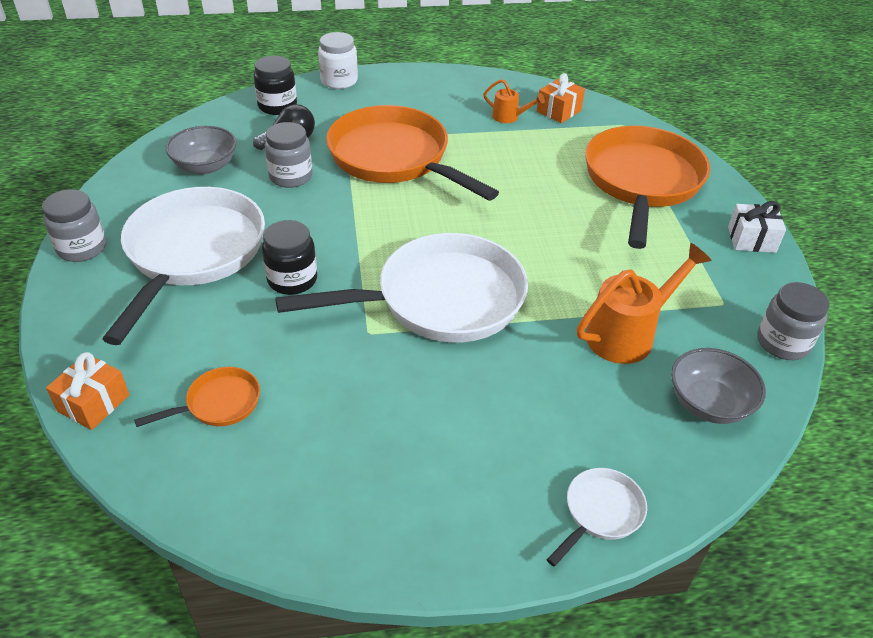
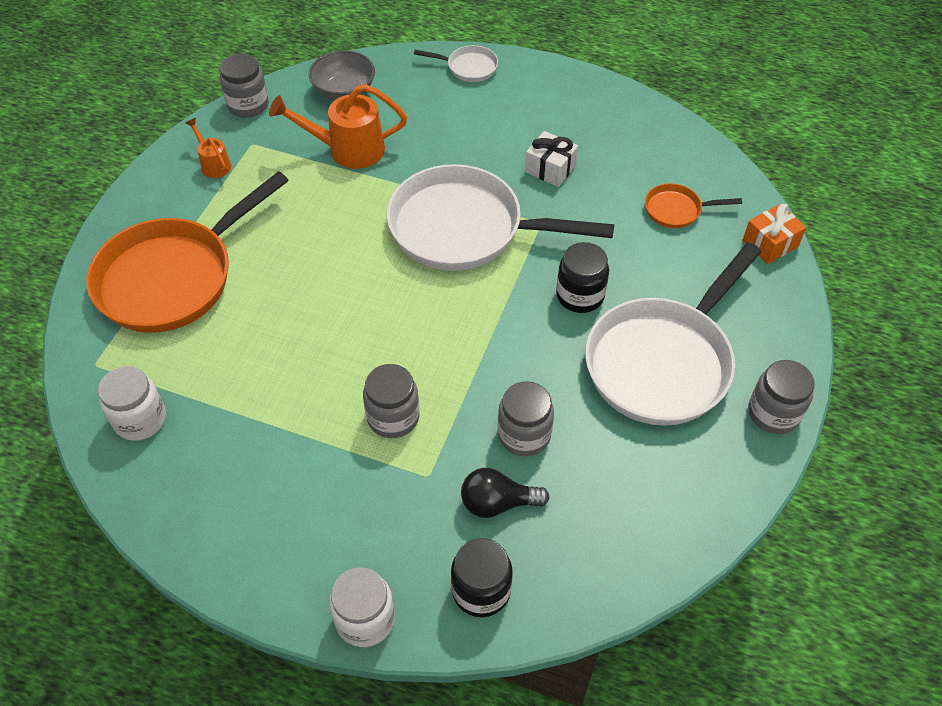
camera: 150 degrees left, 10 degrees up
grey bowl [165,126,236,175] -> none
orange pan [326,105,499,201] -> grey jar [363,364,419,438]
orange watering can [483,79,545,123] -> orange watering can moved to [185,118,231,178]
orange gift [537,73,585,123] -> white jar [98,366,166,441]
white pan [546,468,647,566] -> white pan turned 150 degrees counterclockwise [414,45,498,82]
white gift [728,201,786,253] -> white gift moved to [525,131,578,187]

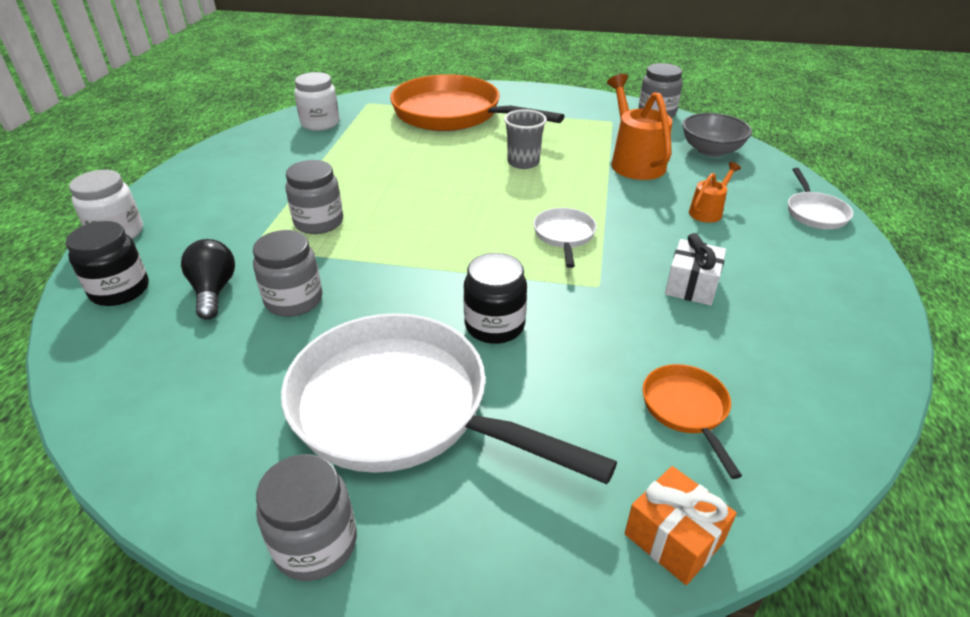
camera: 80 degrees right, 15 degrees down
orange watering can [185,118,231,178] -> orange watering can moved to [689,162,741,223]
white pan [387,164,614,271] -> white pan [533,208,597,268], size x0.43
none -> grey cup [504,109,547,169]

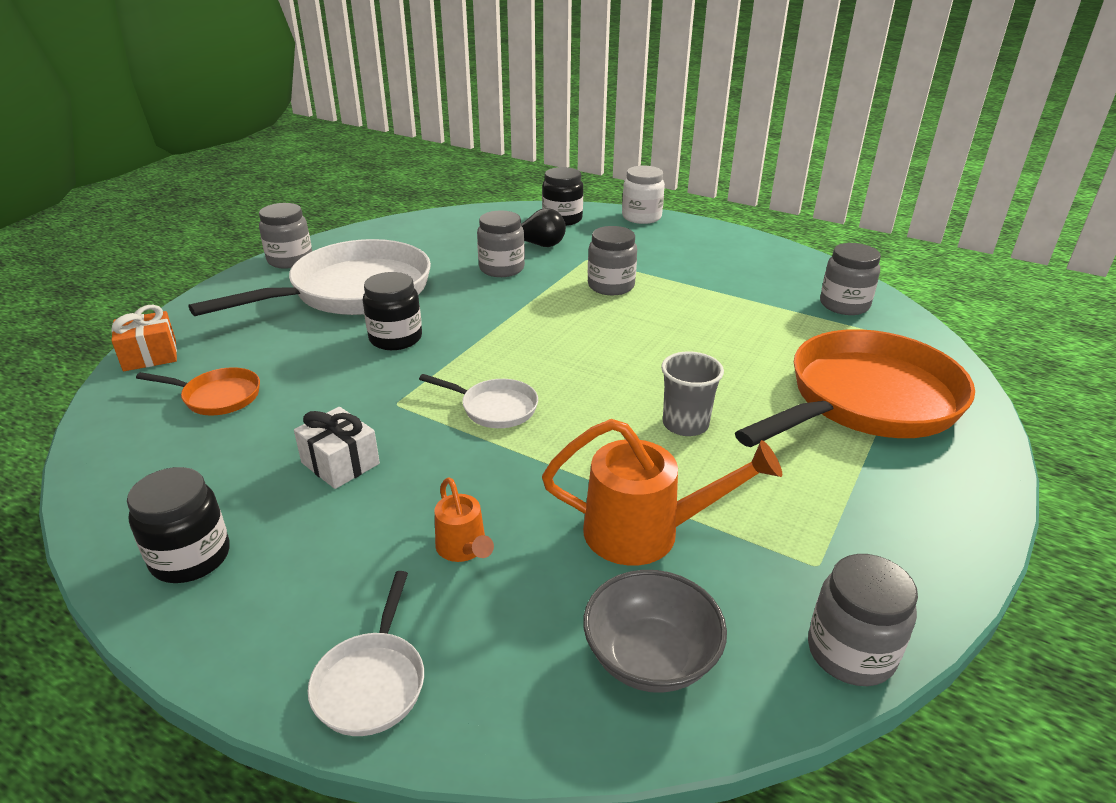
camera: 110 degrees right, 5 degrees down
white jar [294,72,339,131] -> grey jar [820,243,881,315]
white pan [788,168,853,229] -> white pan turned 105 degrees counterclockwise [308,571,424,736]
none -> black jar [127,467,230,583]

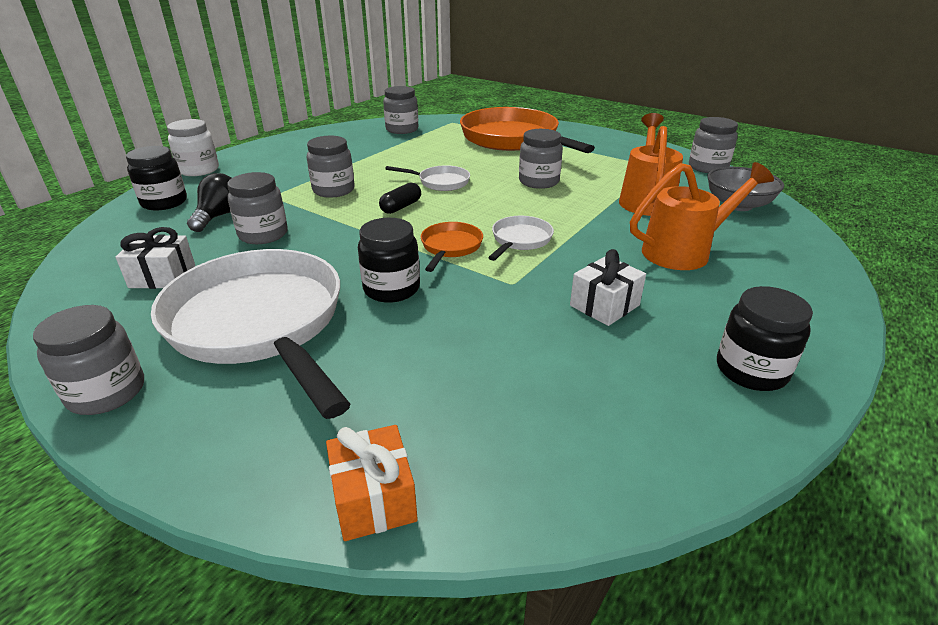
camera: 85 degrees left, 0 degrees up
orange pan [136,367,260,416] -> orange pan moved to [421,222,483,272]
white pan [308,571,424,736] -> white pan moved to [385,165,470,191]
orange watering can [435,477,494,562] -> orange watering can [630,162,774,270], size x1.87
grey cup [661,352,724,436] -> grey jar [519,129,563,189]
none -> white gift [115,227,195,289]
none -> black capsule [379,183,421,214]

